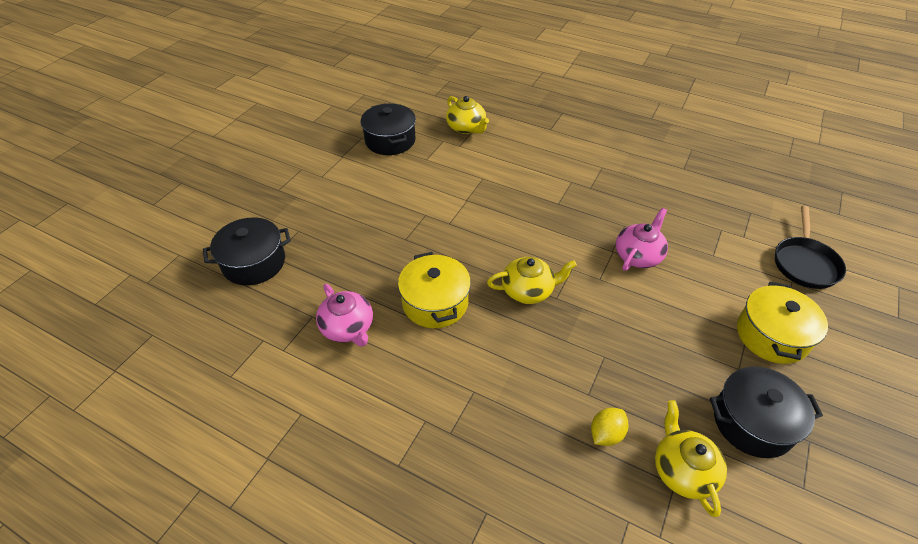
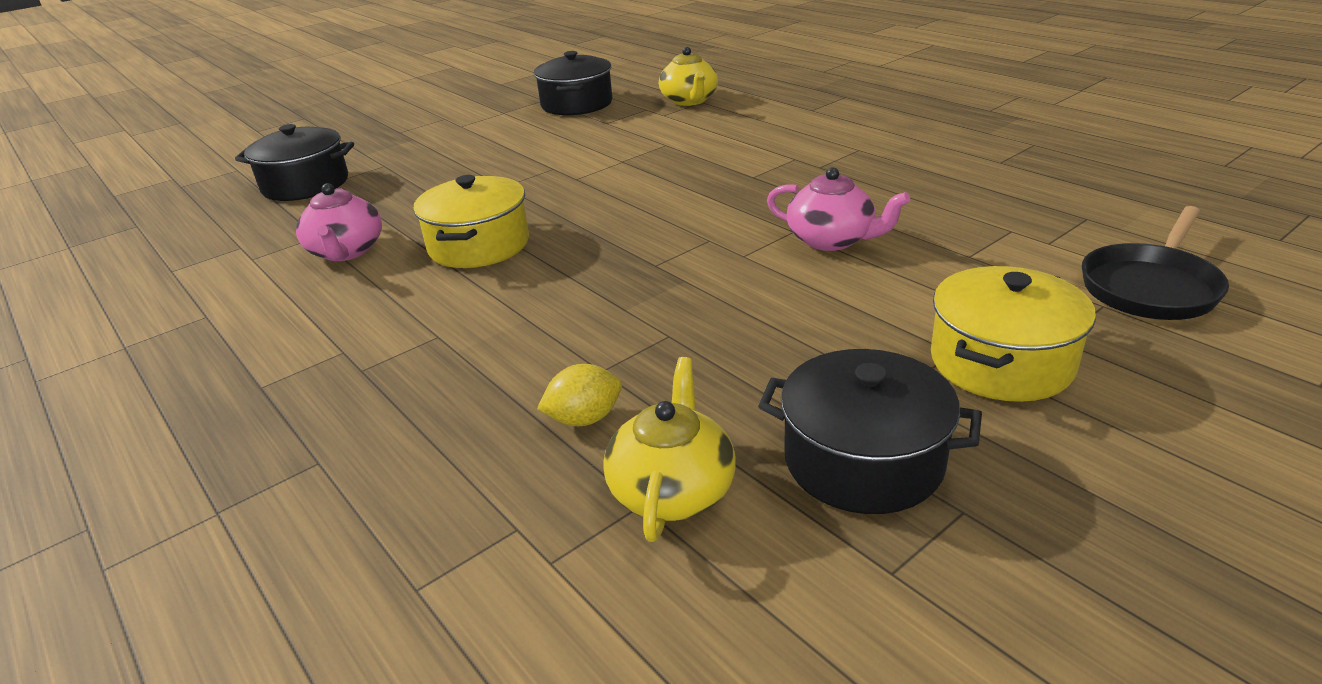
camera: 25 degrees right, 15 degrees down
yellow teapot [487,257,577,304] -> none
pink teapot [616,208,668,271] -> pink teapot turned 60 degrees clockwise [767,167,910,251]

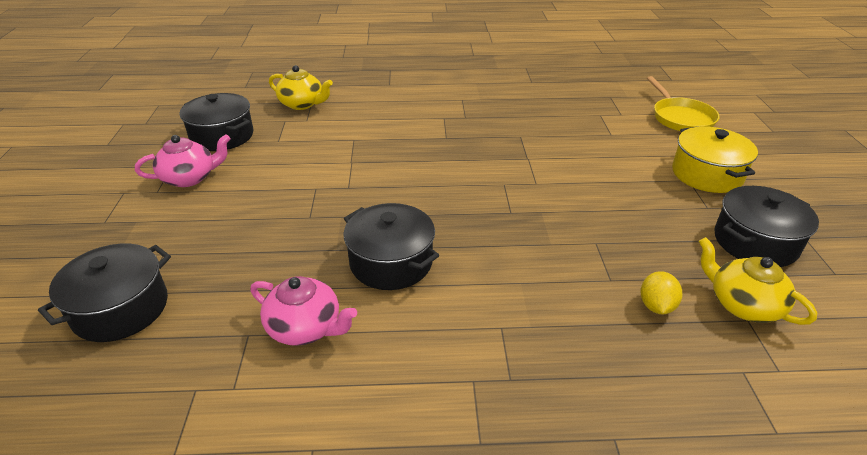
camera: 55 degrees left, 5 degrees up
yellow pot [413,175,529,268] -> black pot [344,203,439,290]
pink teapot [767,167,910,251] -> pink teapot moved to [135,134,231,187]
black pan [1082,206,1229,320] -> yellow pan [647,76,720,131]

